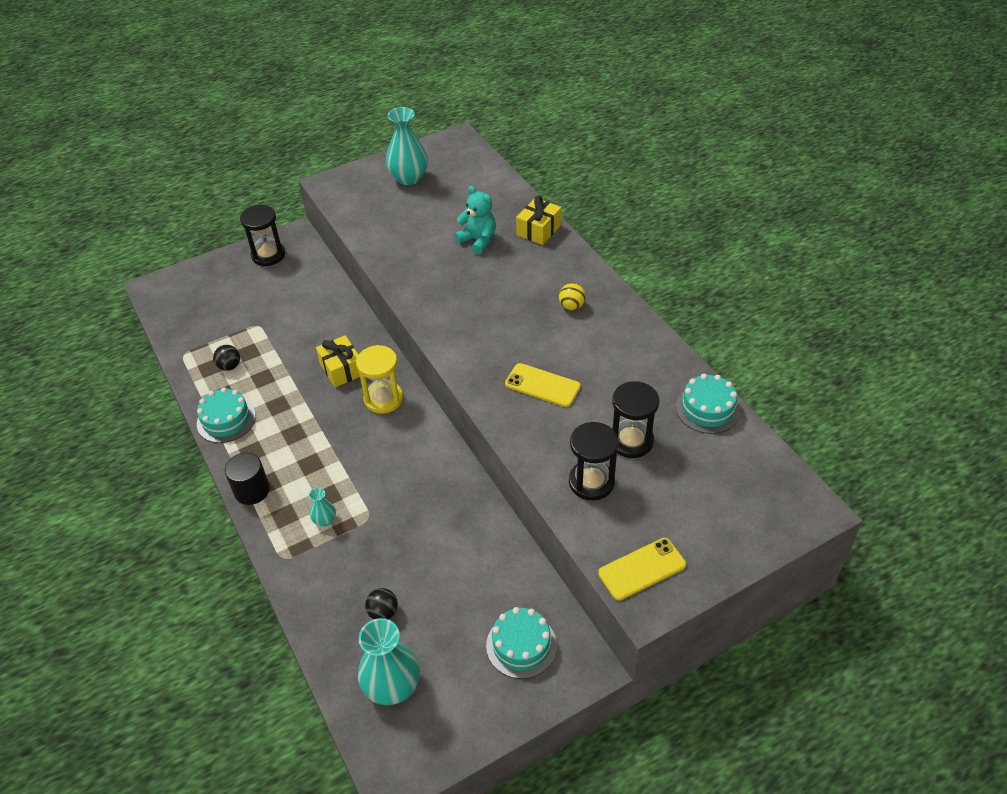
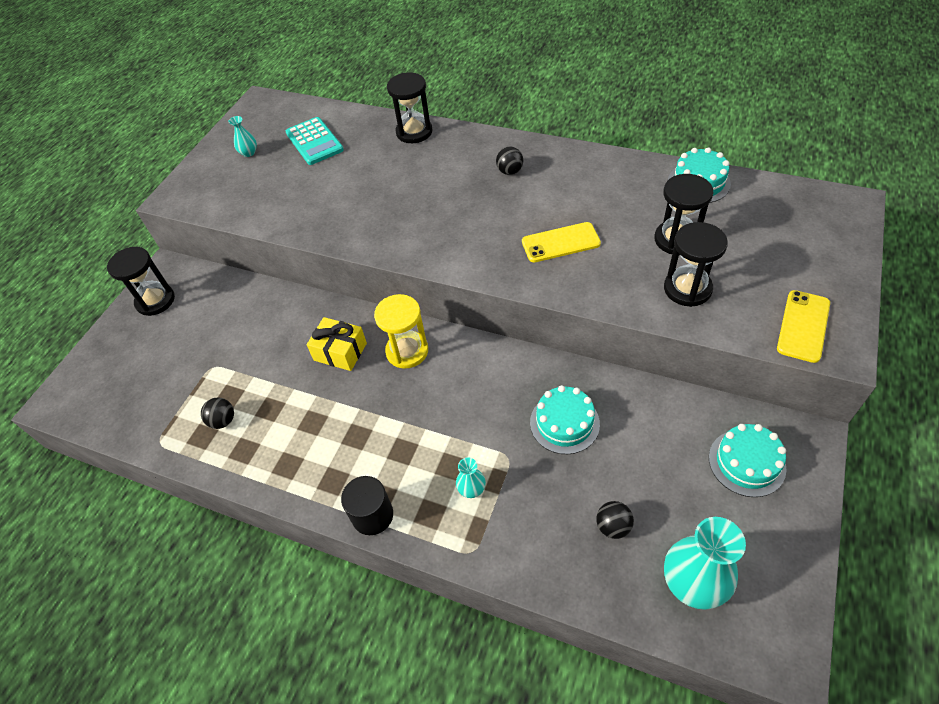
camera: 35 degrees left, 5 degrees up
turquoise cake [197,387,256,443] -> turquoise cake moved to [530,385,600,454]
turquoise vase [386,107,428,185] -> turquoise vase [228,116,257,157], size x0.48
turquoise teddy bear [454,186,496,255] -> none
yellow gift [516,196,561,245] -> black hourglass [387,73,433,143]
yellow ball [559,283,586,310] -> black ball [496,147,523,175]
none -> turquoise calculator [286,117,344,165]

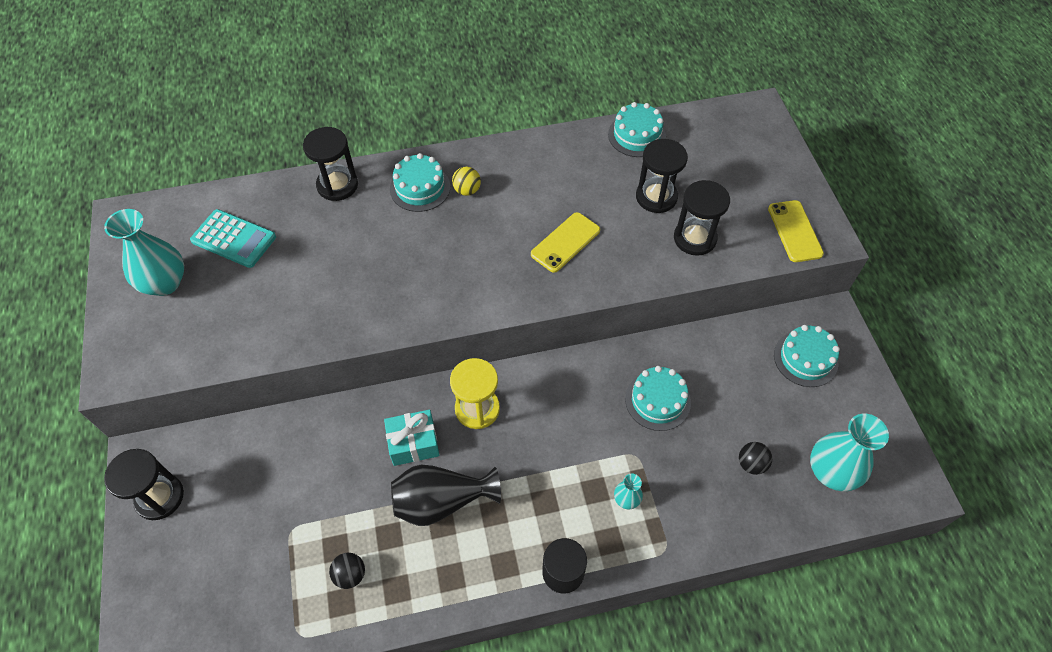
camera: 40 degrees left, 5 degrees up
turquoise vase [228,116,257,157] -> turquoise vase [104,209,184,296], size x2.07
yellow gift [307,317,367,371] -> turquoise gift [384,410,439,466]
black ball [496,147,523,175] -> yellow ball [452,167,481,196]
none -> turquoise cake [390,153,450,212]
none -> black vase [391,465,501,526]

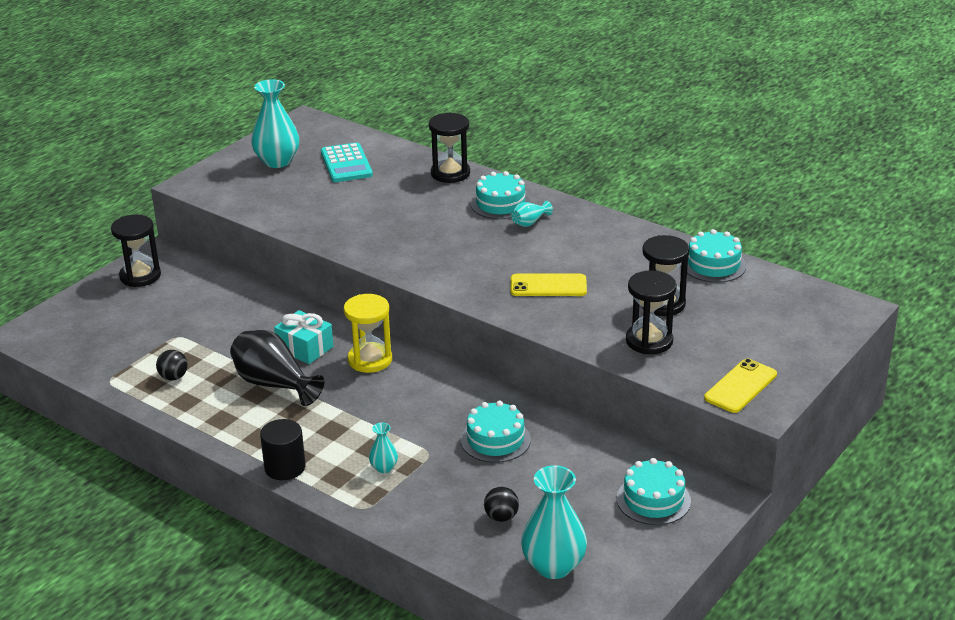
camera: 50 degrees right, 25 degrees down
yellow ball [452,167,481,196] -> turquoise vase [511,201,553,227]

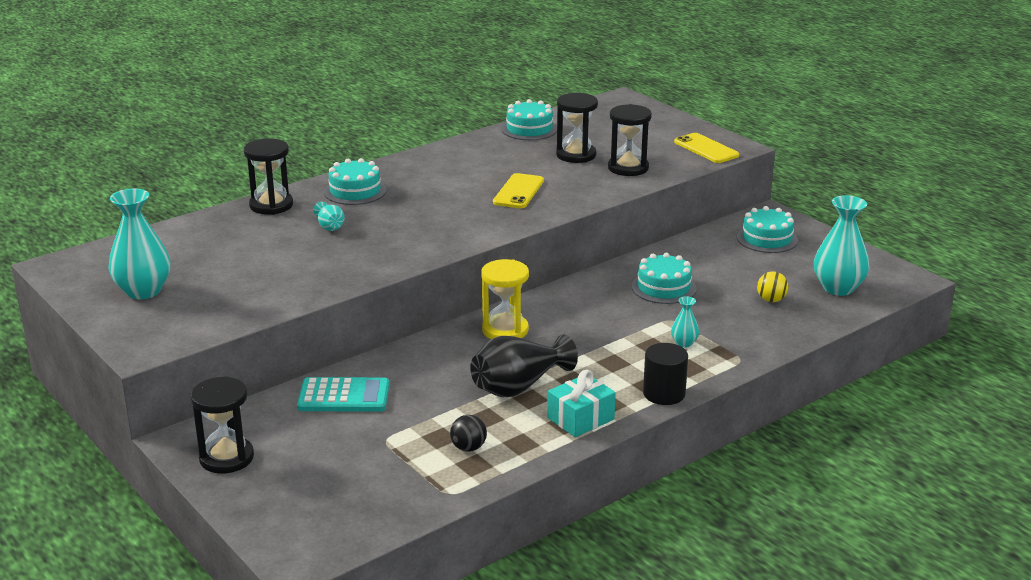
camera: 75 degrees left, 5 degrees down
turquoise gift [274,310,333,364] -> turquoise gift moved to [547,370,616,437]
turquoise calculator [321,143,373,182] -> turquoise calculator moved to [297,377,389,412]
black ball [484,487,519,522] -> yellow ball [757,271,789,302]
turquoise vase [511,201,553,227] -> turquoise vase moved to [313,202,345,231]

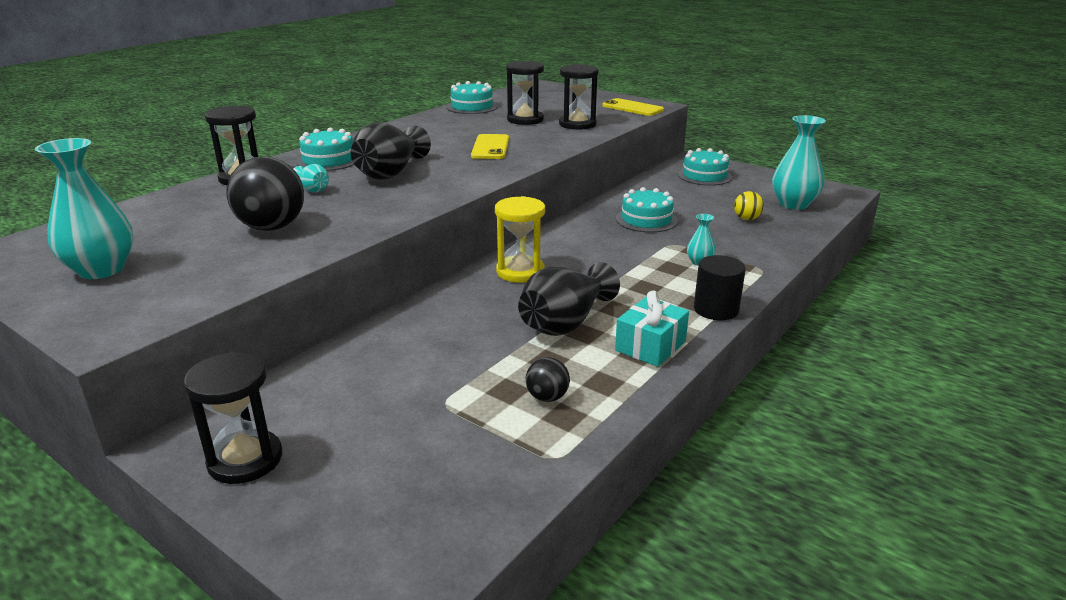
camera: 15 degrees left, 0 degrees up
turquoise calculator [297,377,389,412] -> none
none -> black ball [226,156,304,231]
none -> black vase [351,122,431,180]

